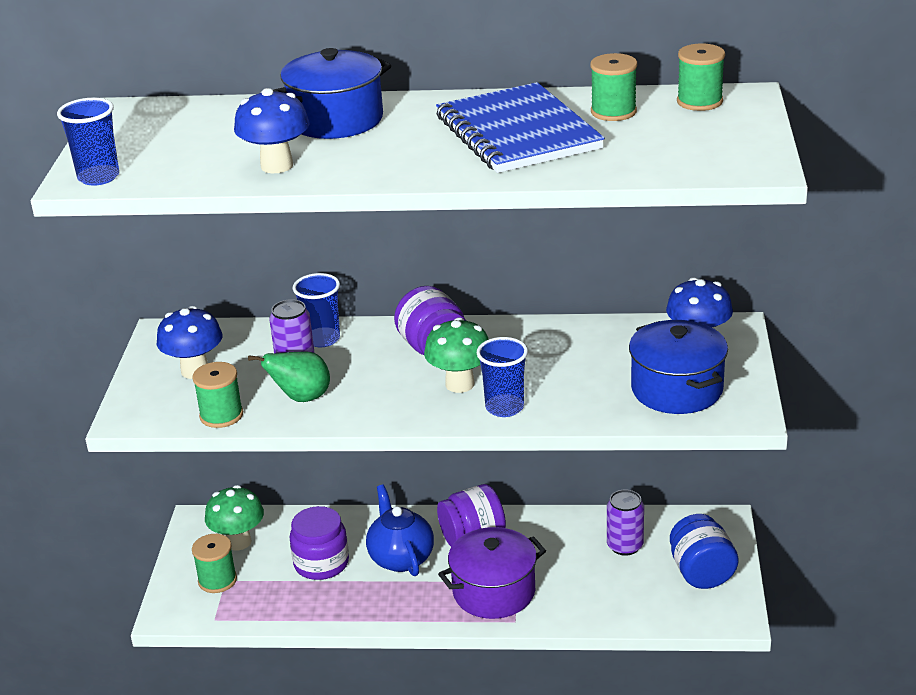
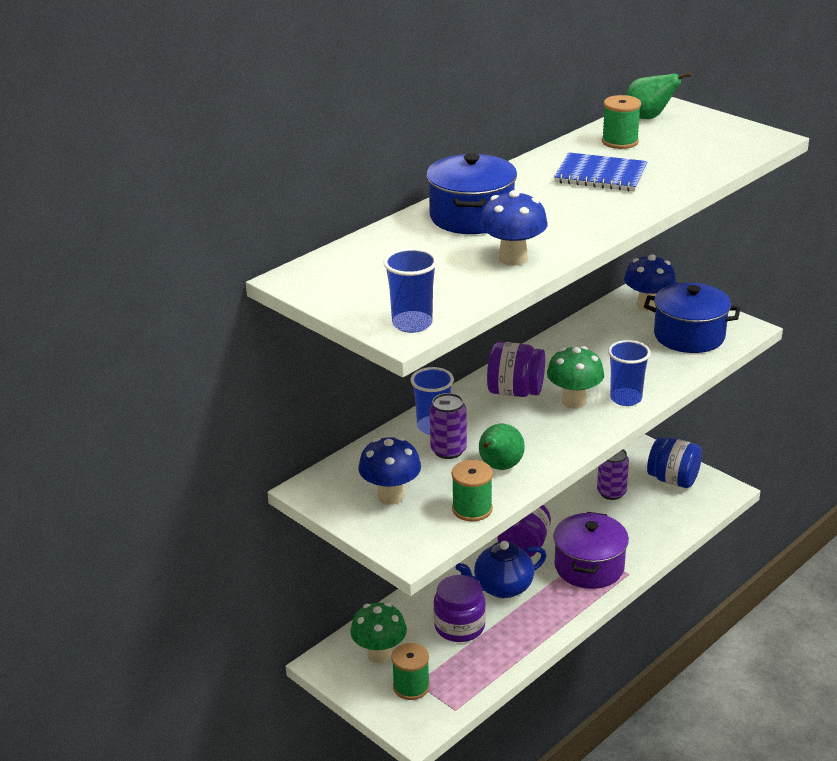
camera: 50 degrees left, 0 degrees up
blue teapot [366,484,434,576] -> blue teapot turned 45 degrees counterclockwise [456,541,547,598]
blue notebook [436,82,605,173] -> blue notebook [554,152,648,191], size x0.65
green spool [677,43,725,111] -> green pear [626,72,691,119]

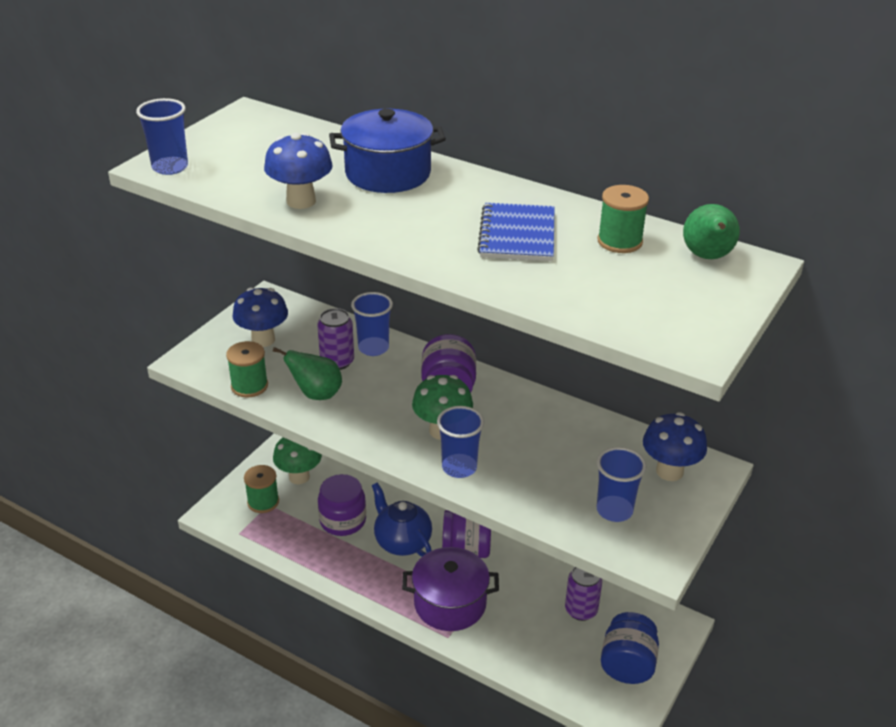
camera: 75 degrees right, 5 degrees up
blue pot [644,282,741,353] -> blue cup [597,447,647,522]

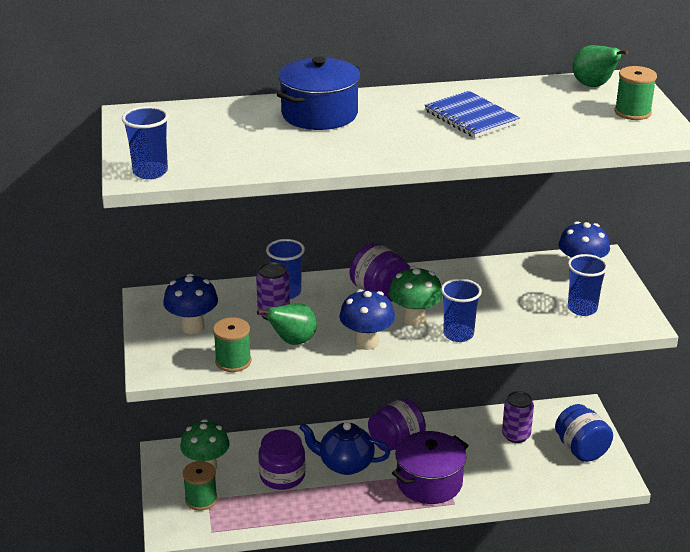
camera: 40 degrees left, 5 degrees down
blue mushroom [264,132,333,209] -> blue mushroom moved to [339,289,395,350]
green spool [597,185,649,253] -> green spool moved to [614,66,657,120]

